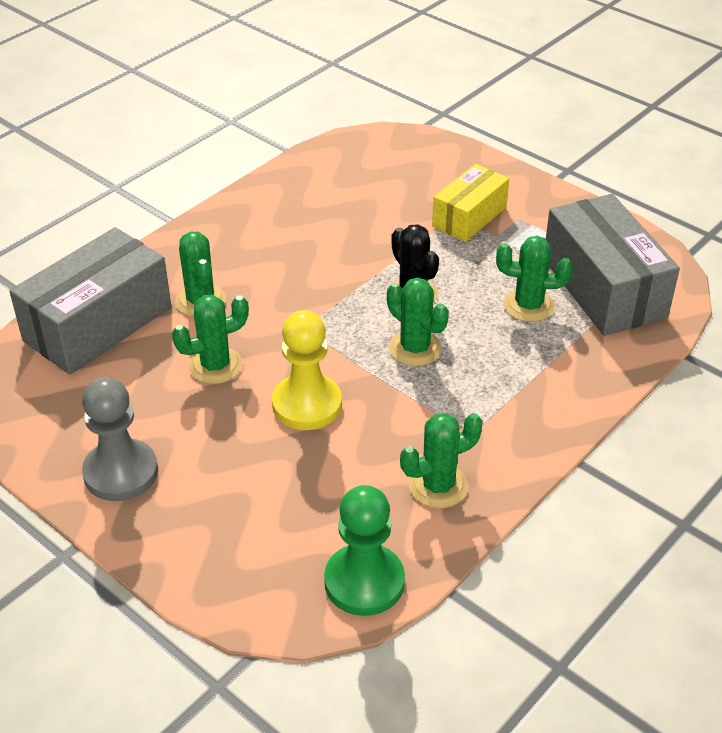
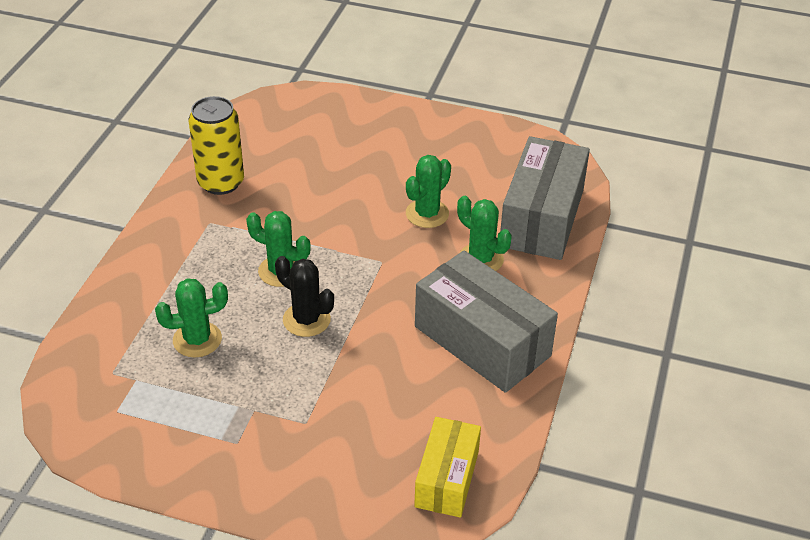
camera: 155 degrees right, 0 degrees up
grey pawn [82,377,158,501] -> none
yellow pawn [272,310,342,430] -> none
green pawn [324,485,405,616] -> none
green cactus [400,413,483,508] -> yellow can [189,96,244,195]
yellow box [432,164,509,242] -> yellow box moved to [414,417,481,518]
grey box [546,194,680,336] -> grey box moved to [415,251,558,393]

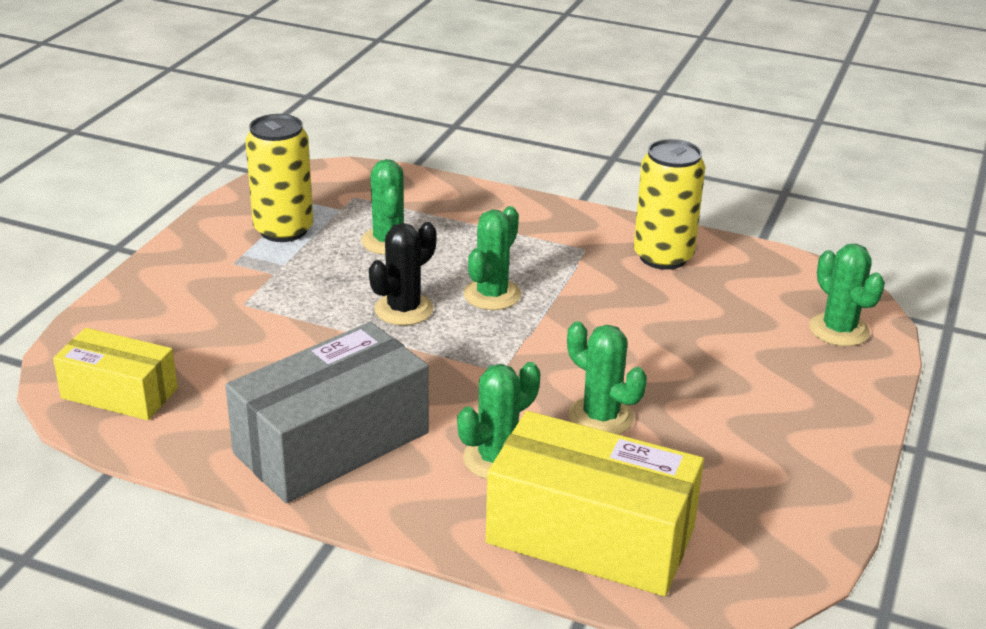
camera: 95 degrees right, 10 degrees down
grey box [500,136,590,260] -> yellow box [486,411,704,596]
none -> yellow can [246,114,313,242]
none -> green cactus [809,244,885,346]

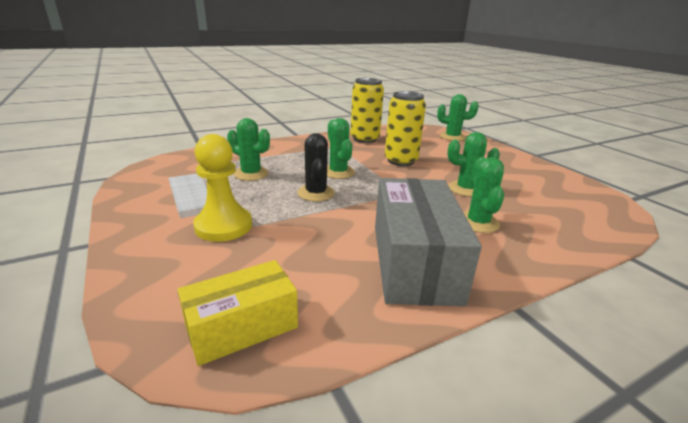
camera: 50 degrees left, 5 degrees down
yellow can [246,114,313,242] -> yellow can moved to [385,91,426,166]
yellow box [486,411,704,596] -> none
none -> yellow pawn [193,134,252,242]

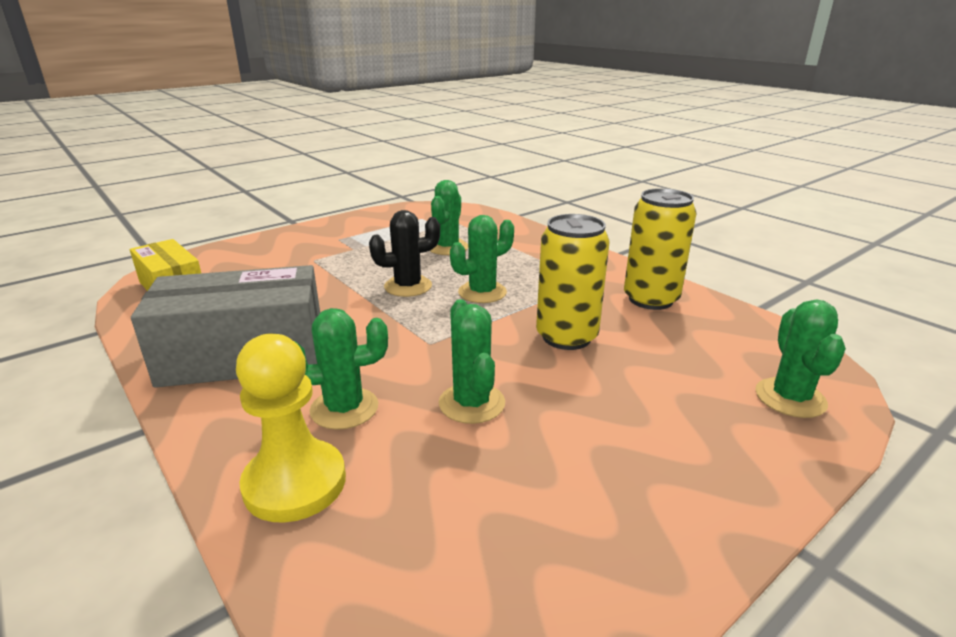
camera: 80 degrees right, 0 degrees up
yellow pawn [193,134,252,242] -> yellow pawn moved to [236,334,346,523]

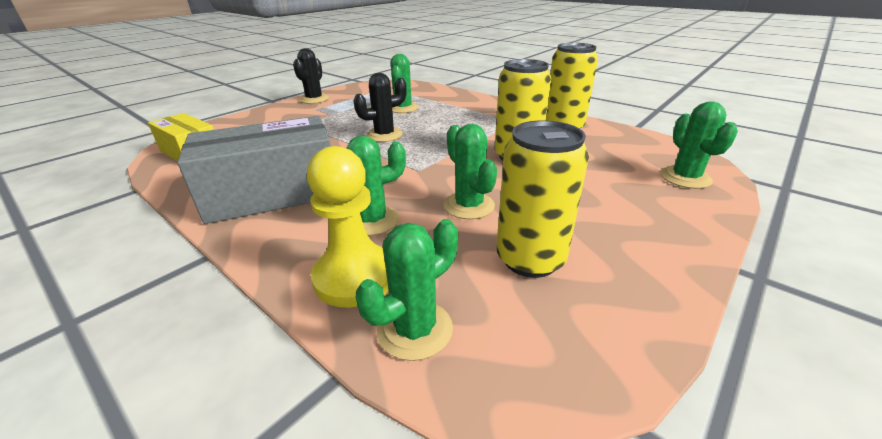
camera: 10 degrees left, 5 degrees up
green cactus [450,215,514,303] -> green cactus moved to [356,219,458,361]
none -> black cactus [293,48,329,104]
none -> yellow can [496,120,589,278]

